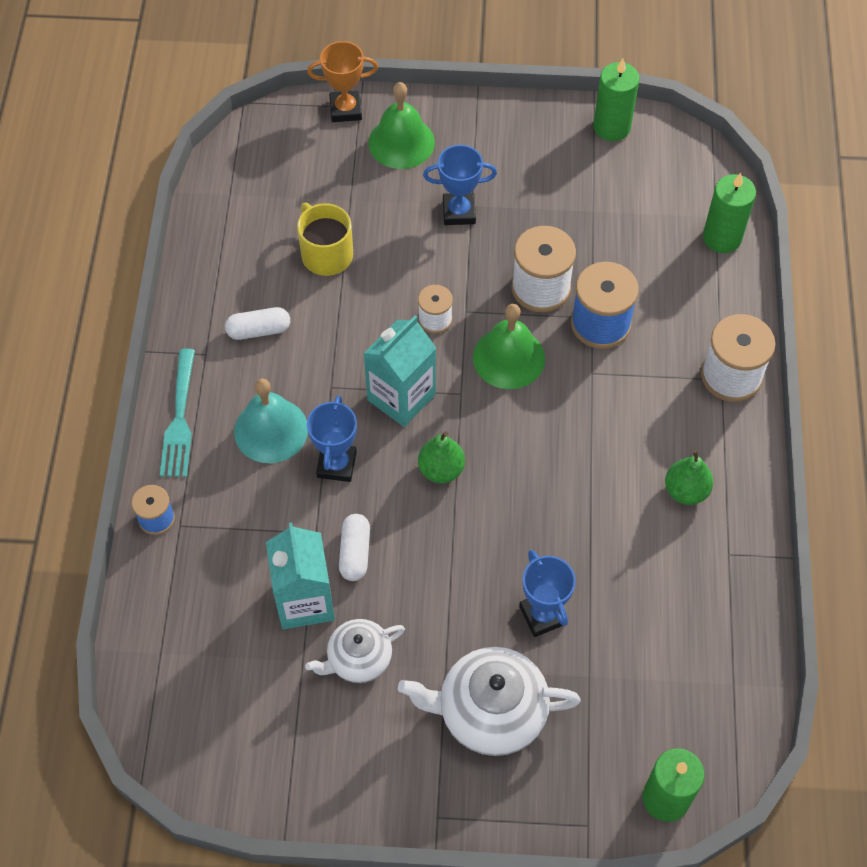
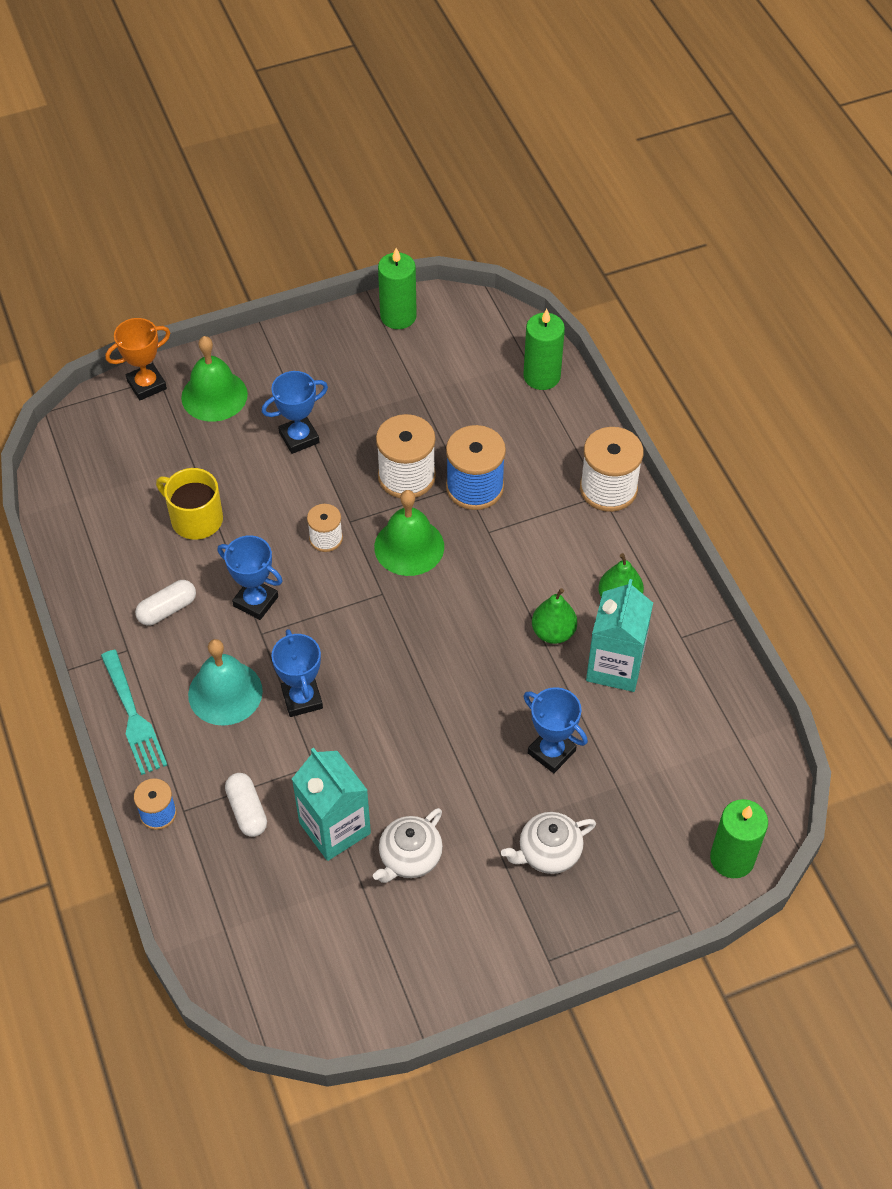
camera: 25 degrees left, 5 degrees down
white capsule [339,514,370,581] -> white capsule moved to [225,773,267,837]
turquoise carton [363,315,436,427] -> turquoise carton moved to [586,579,653,692]
white teapot [398,647,581,756] -> white teapot [501,812,596,874], size x0.61
green pear [418,431,465,483] -> green pear moved to [532,588,577,644]
none -> blue trophy [218,535,283,620]

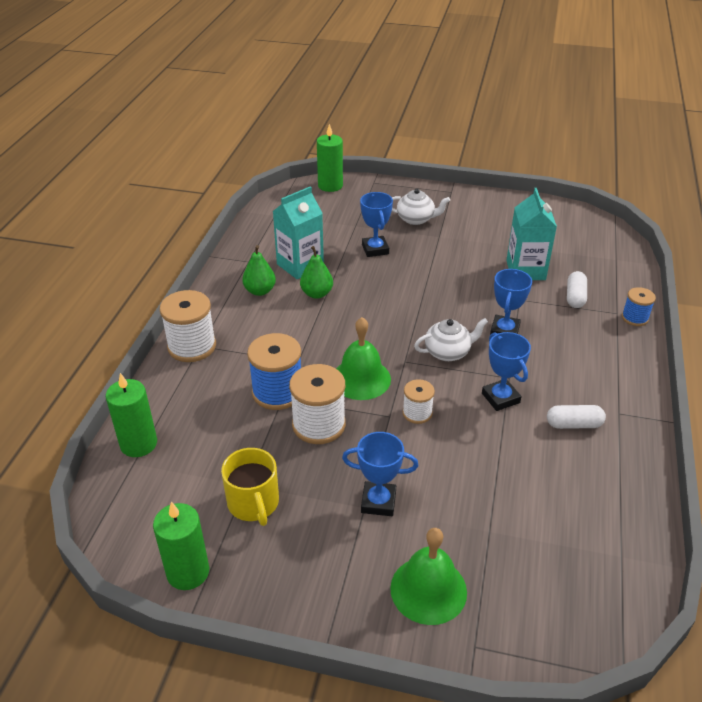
camera: 145 degrees left, 15 degrees down
turquoise fork [101,650,167,775] -> none
orange trophy [105,318,170,400] -> none
yellow mug [156,468,223,540] -> yellow mug moved to [221,448,279,526]
turquoise bell [188,639,263,726] -> none
white teapot [373,808,443,883] -> white teapot moved to [414,318,488,361]

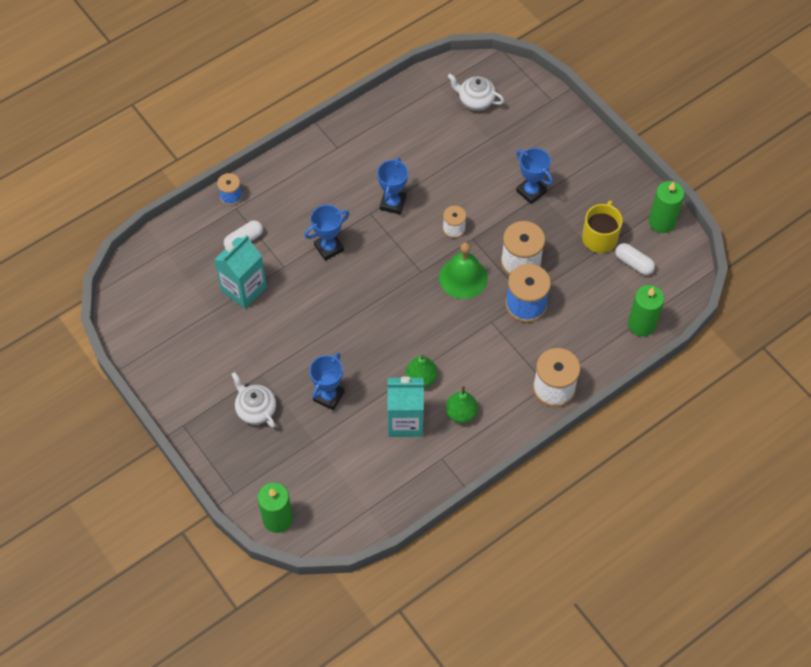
camera: 140 degrees left, 20 degrees up
green bell [390,528,467,625] -> none
white teapot [414,318,488,361] -> white teapot moved to [448,74,504,111]
white capsule [547,405,606,429] -> white capsule moved to [615,243,655,275]

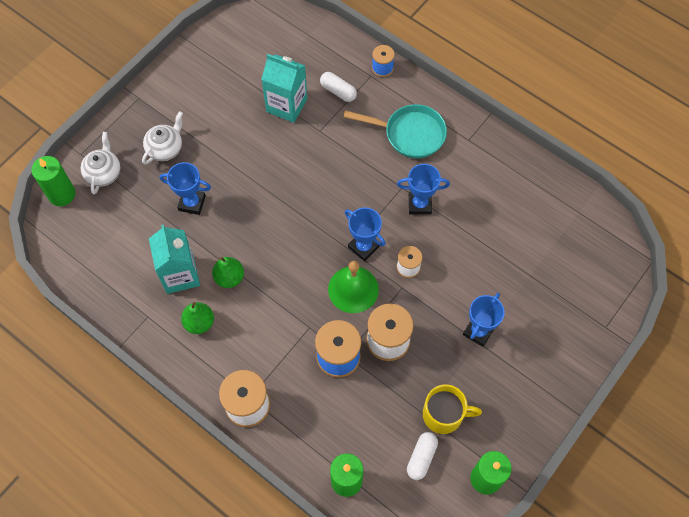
camera: 75 degrees right, 5 degrees up
blue trophy [304,205,349,261] -> blue trophy moved to [345,208,385,261]
white teapot [448,74,504,111] -> white teapot moved to [81,132,120,194]
none -> turquoise pan [343,104,447,159]

